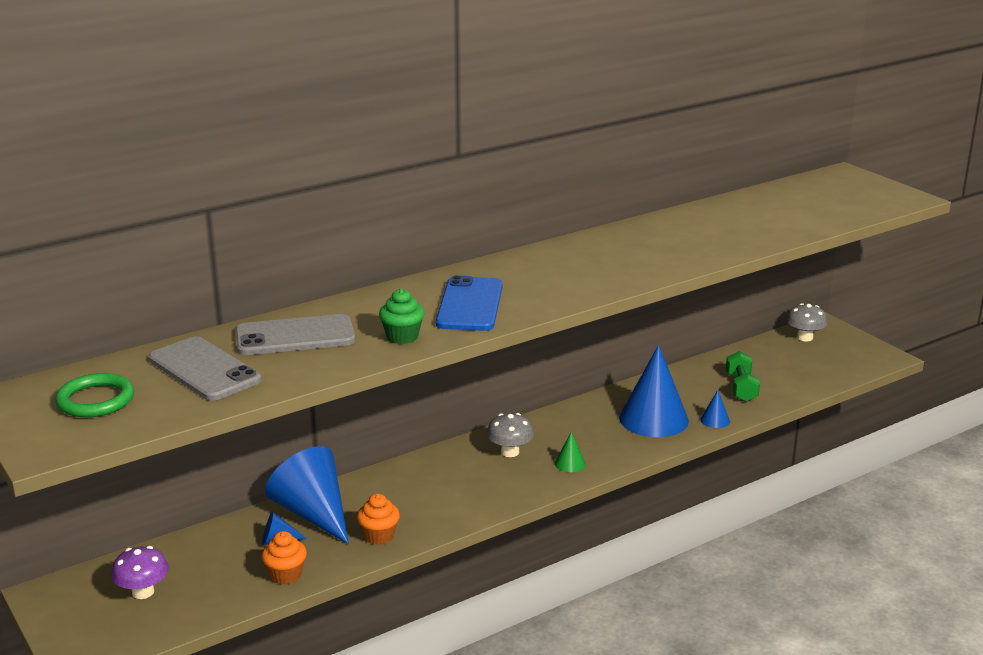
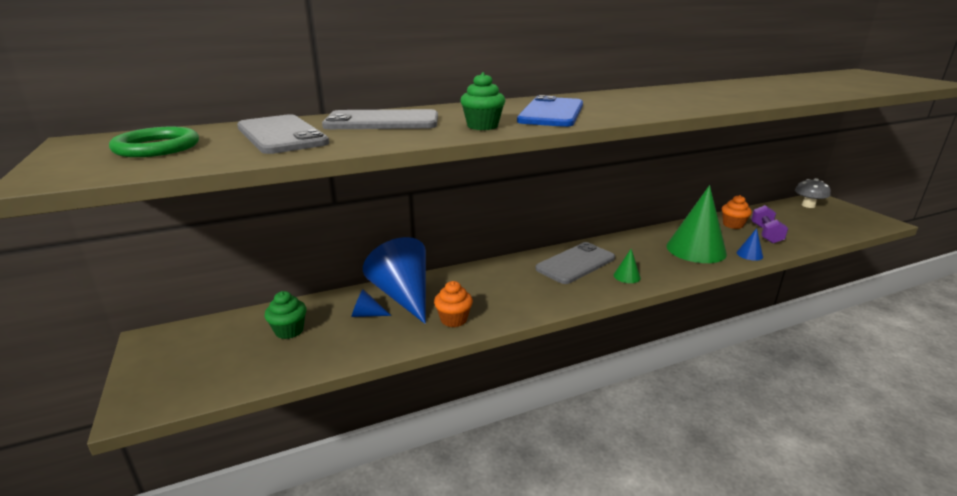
camera: 10 degrees right, 0 degrees up
purple mushroom [111,546,169,599] -> none
orange cupcake [262,531,307,585] -> orange cupcake moved to [722,195,752,229]
grey mushroom [487,413,534,457] -> grey phone [535,242,615,284]
blue cone [619,345,689,437] -> green cone [666,185,727,263]
green dumbbell [726,351,760,402] -> purple dumbbell [751,205,788,244]
none -> green cupcake [264,291,306,339]

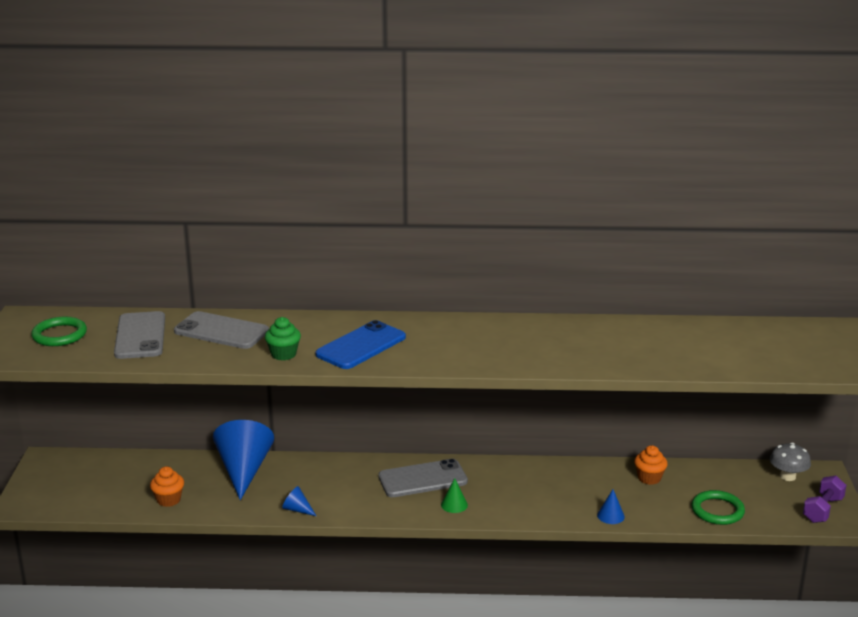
camera: 25 degrees right, 0 degrees up
green cupcake [264,291,306,339] -> none
blue cone [351,289,391,317] -> blue cone moved to [282,486,316,516]
orange cupcake [434,281,473,327] -> orange cupcake moved to [150,466,184,507]
green cone [666,185,727,263] -> none
purple dumbbell [751,205,788,244] -> purple dumbbell moved to [803,476,846,523]
none -> green ring [691,490,745,525]

